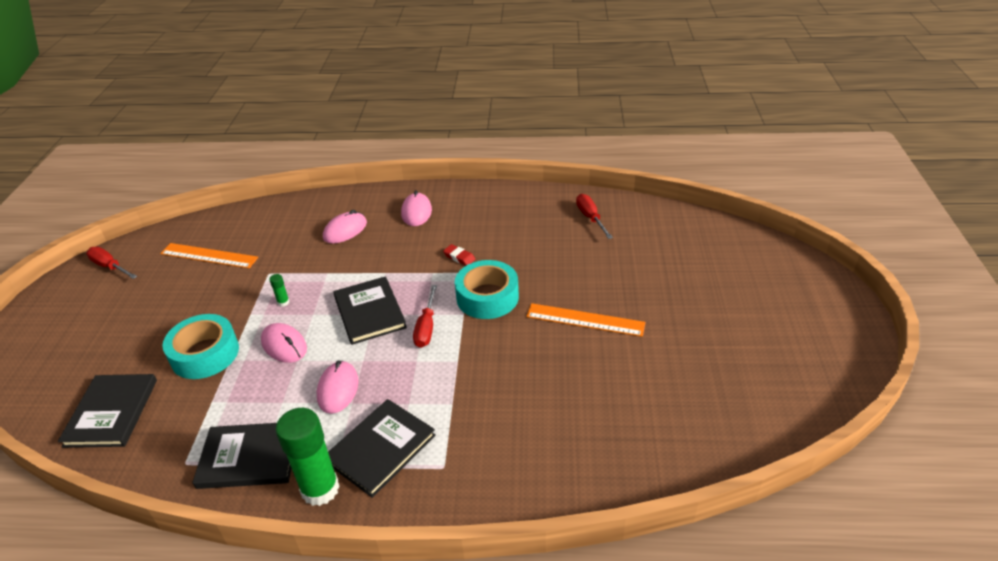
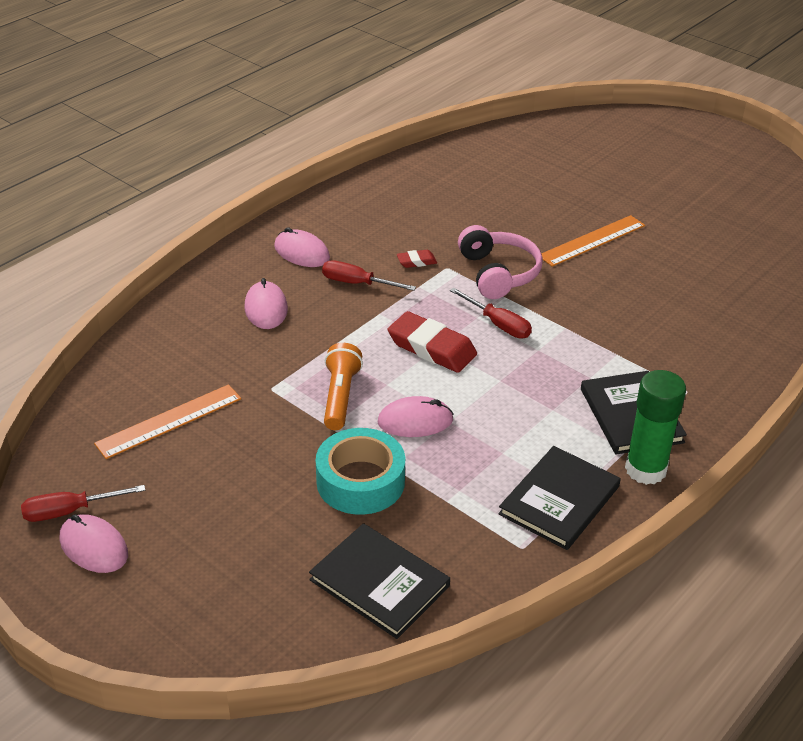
camera: 55 degrees left, 0 degrees up
green glue stick [269,274,290,307] -> orange flashlight [324,343,363,430]
pink mouse [317,361,359,414] -> pink mouse moved to [60,514,128,573]
black book [333,276,407,345] -> red eraser [388,311,477,373]
turquoise tape [455,260,519,319] -> pink headphones [458,225,543,299]
red screwdriver [576,194,613,239] -> red screwdriver moved to [322,260,416,291]

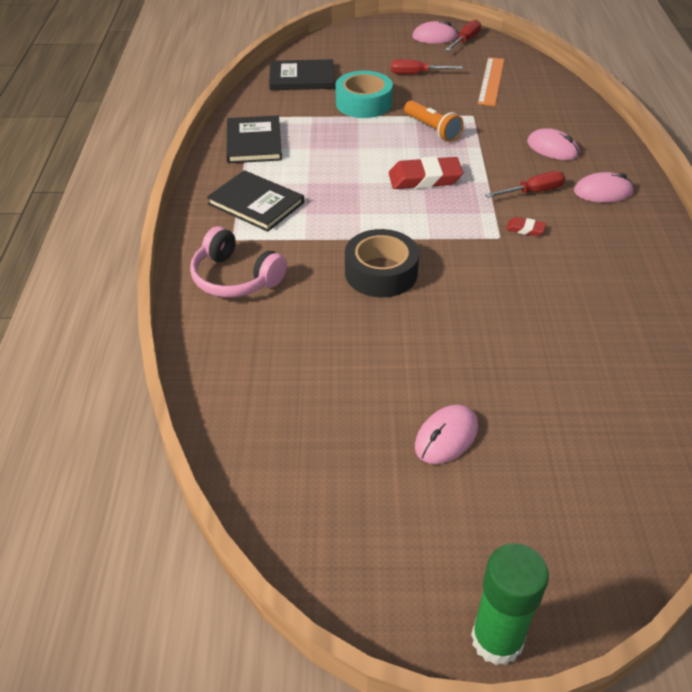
camera: 140 degrees right, 5 degrees up
pink mouse [377,396,454,437] -> pink mouse moved to [415,405,478,464]
red eraser [397,250,437,268] -> red eraser turned 75 degrees clockwise [506,217,546,236]
red screwdriver [450,288,532,338] -> red screwdriver moved to [391,59,463,74]
pink headphones [458,225,543,299] -> pink headphones moved to [190,226,287,298]
orange ruler [541,215,645,267] -> none
green glue stick [625,370,686,485] -> green glue stick moved to [471,543,549,665]
none -> black tape [345,229,419,297]

